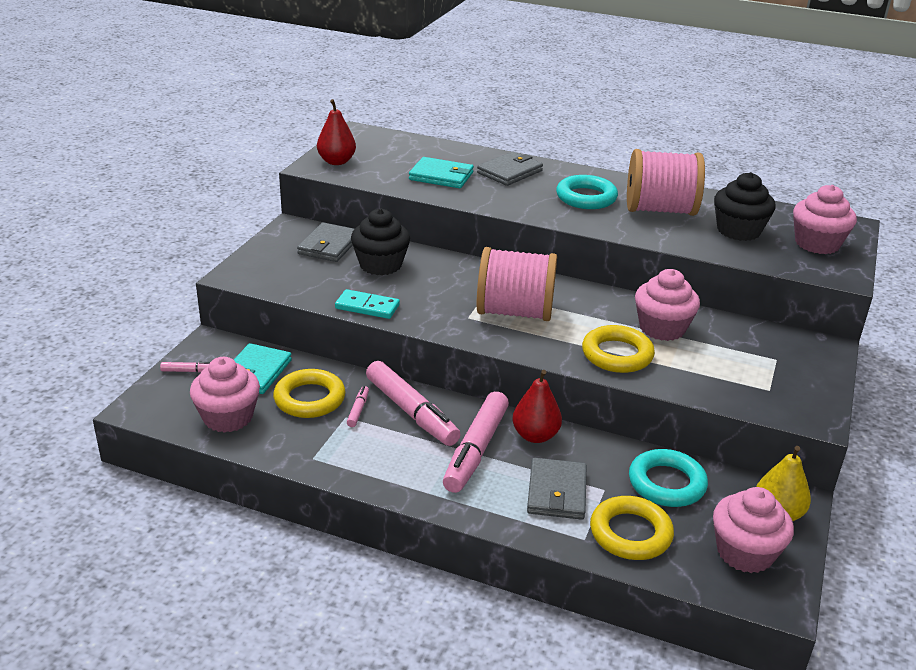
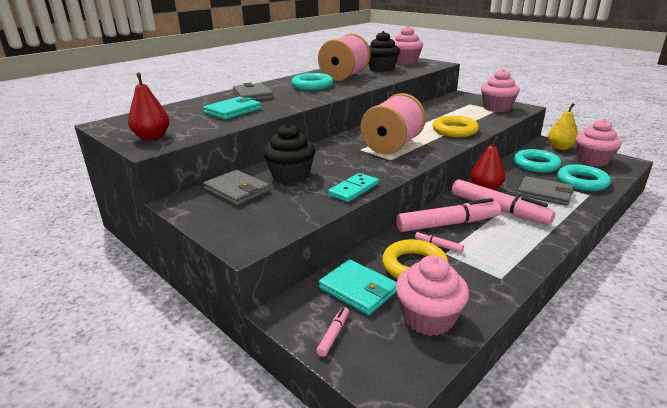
camera: 65 degrees left, 5 degrees down
yellow ring [590,496,674,560] -> turquoise ring [557,164,611,191]
pink cupcake [635,269,700,341] -> pink cupcake moved to [481,69,520,112]

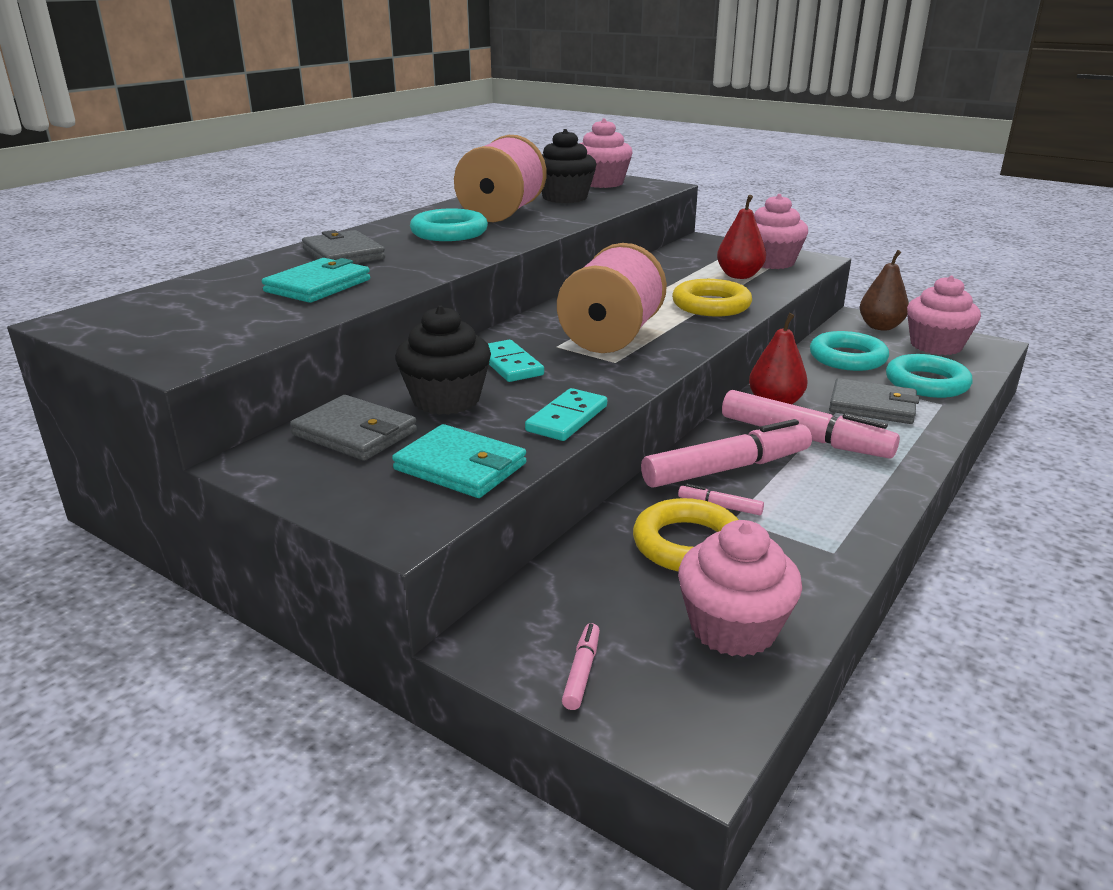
camera: 10 degrees left, 0 degrees up
red pear [128,73,169,140] -> red pear moved to [717,195,766,279]
turquoise wallet [319,259,397,315] -> turquoise wallet moved to [392,424,527,498]
yellow pear [548,103,578,150] -> brown pear [859,250,909,330]
none -> turquoise domino [488,340,544,382]

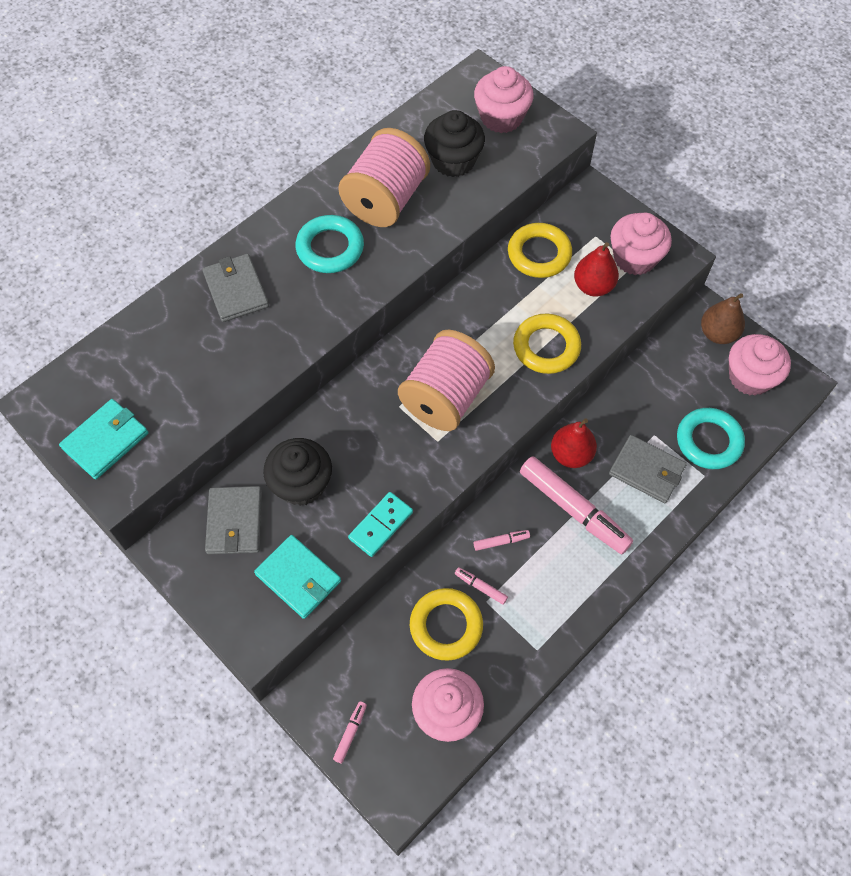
camera: 10 degrees right, 35 degrees up
turquoise wallet [262,258,370,303] -> turquoise wallet moved to [59,399,148,480]
grey wallet [290,395,417,461] -> grey wallet turned 45 degrees clockwise [205,486,262,554]
turquoise domino [488,340,544,382] -> none
pink marker [641,419,812,488] -> pink marker [474,530,530,551], size x0.43
turquoise ring [810,331,889,371] -> none
none -> yellow ring [508,223,572,278]

